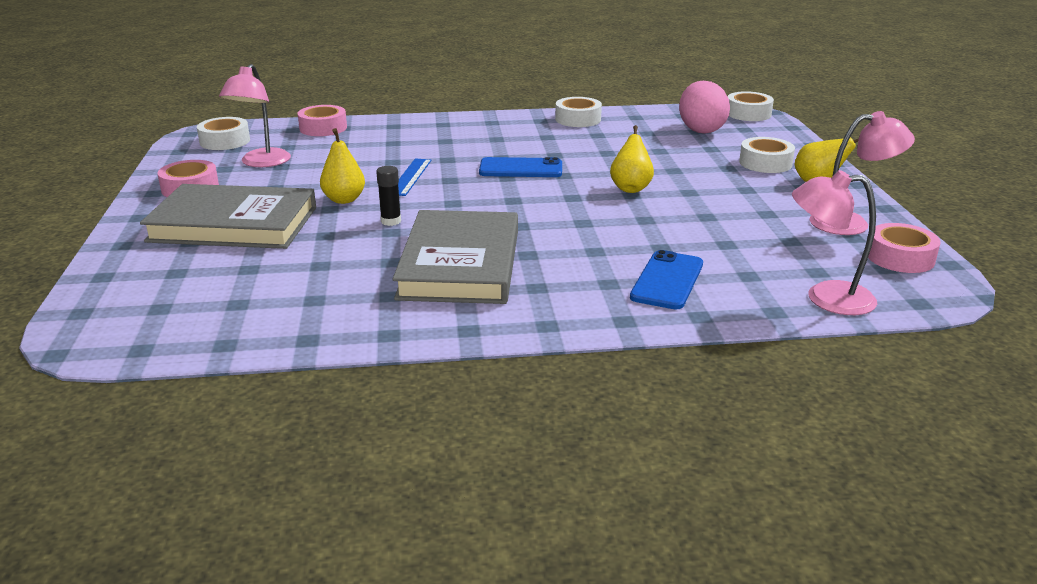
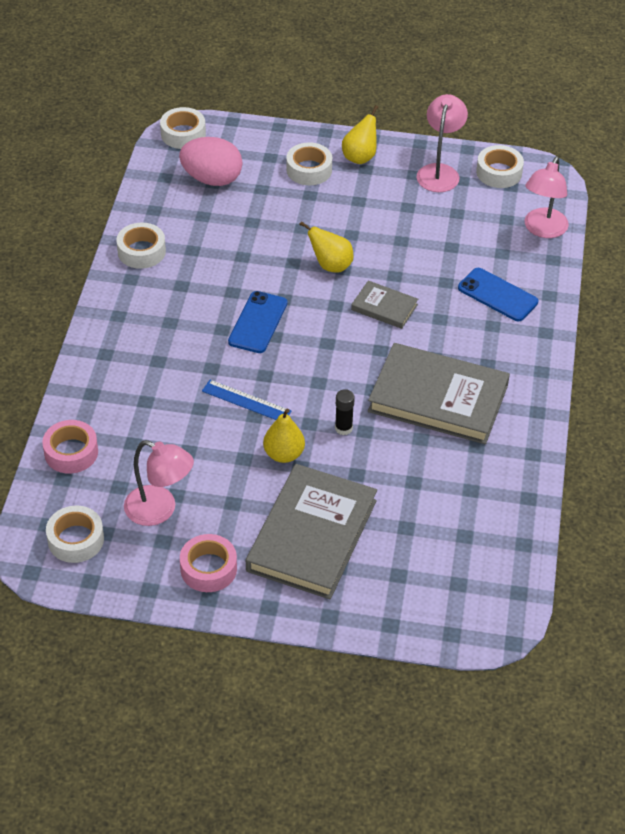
camera: 75 degrees left, 20 degrees up
pink tape [868,223,941,273] -> white tape [476,145,524,188]
none -> grey book [351,280,418,329]

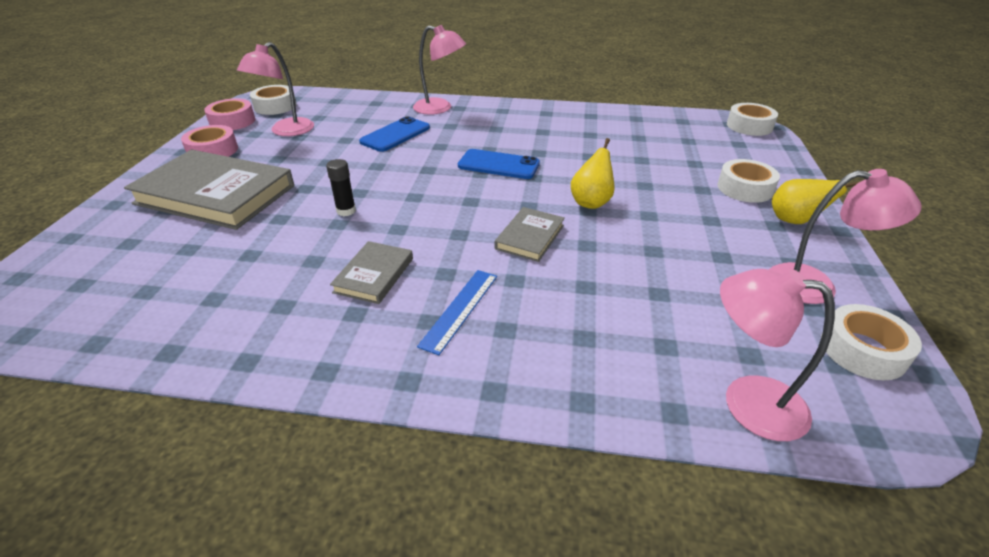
camera: 90 degrees right, 10 degrees down
pink tape [42,420,98,474] -> pink tape moved to [204,98,255,130]
white tape [116,223,166,269] -> none
pink egg [179,137,242,186] -> none
blue ruler [202,380,291,420] -> blue ruler moved to [417,270,497,355]
yellow pear [263,409,305,463] -> none
grey book [368,343,510,444] -> grey book [330,241,413,304], size x0.48
blue phone [458,268,538,321] -> blue phone moved to [359,116,430,152]
none -> pink lamp [413,25,466,115]

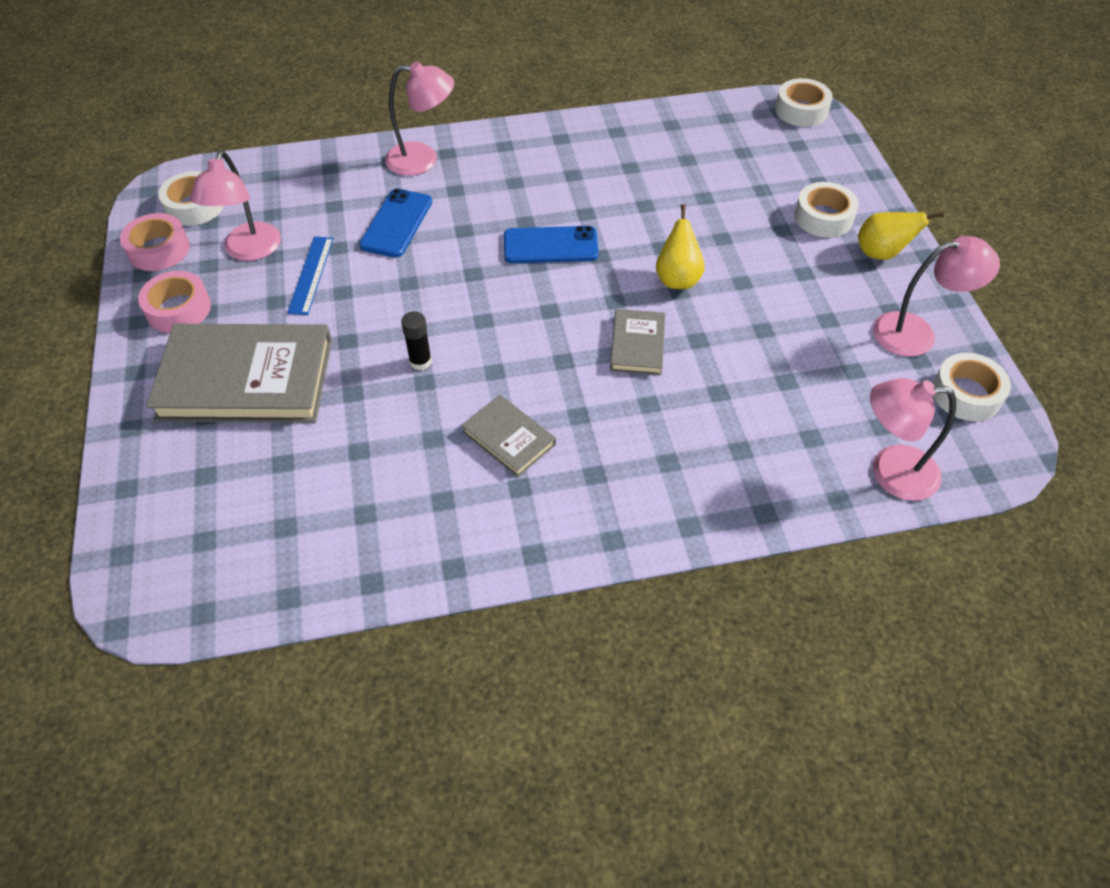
camera: 20 degrees left, 15 degrees up
grey book [330,241,413,304] -> grey book turned 45 degrees counterclockwise [461,395,556,477]
blue ruler [417,270,497,355] -> blue ruler moved to [287,236,334,315]

